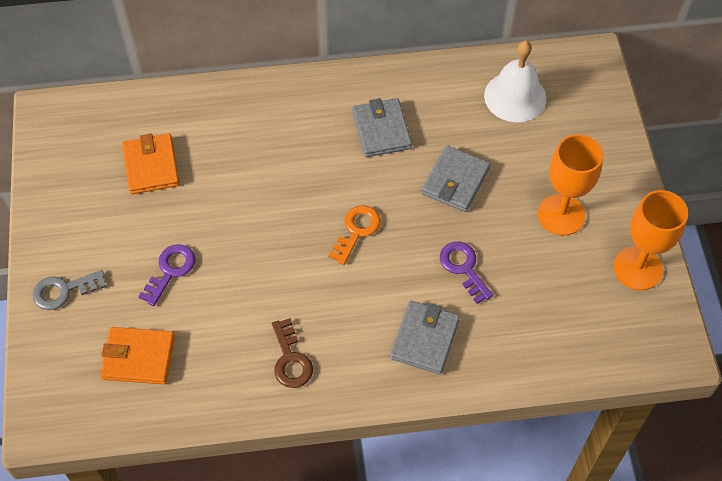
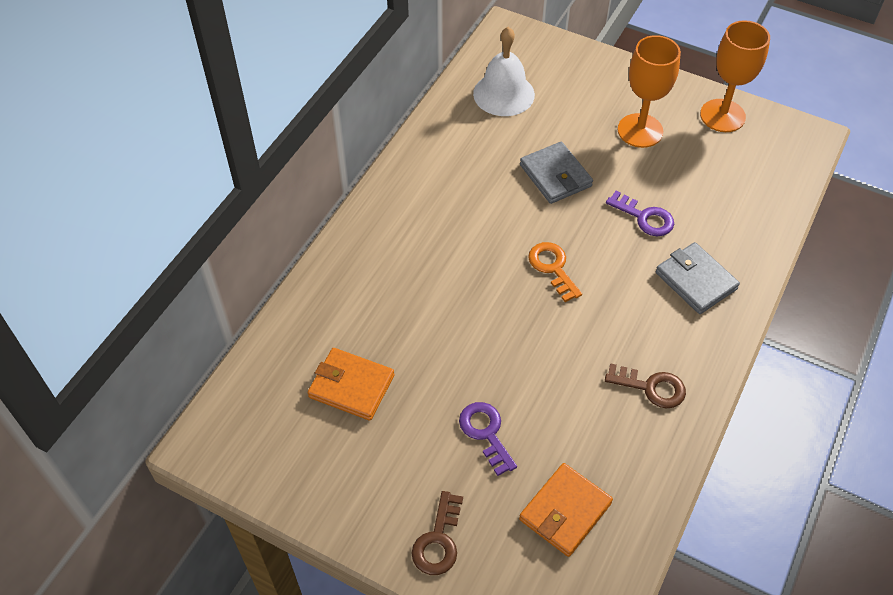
camera: 55 degrees left, 5 degrees down
grey key [32,270,107,310] -> brown key [412,491,463,575]
grey wallet [352,98,412,157] -> none
purple key [440,242,493,304] -> purple key turned 150 degrees counterclockwise [606,191,674,236]

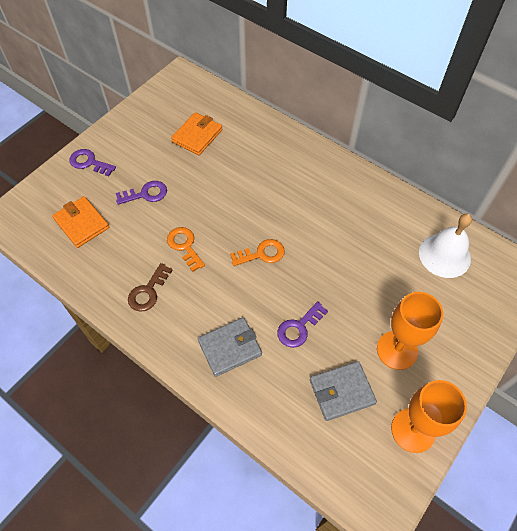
camera: 100 degrees right, 5 degrees up
brown key [412,491,463,575] -> purple key [70,149,116,176]
grey wallet [520,142,593,204] -> grey wallet moved to [310,361,377,421]
none -> orange key [167,227,205,272]

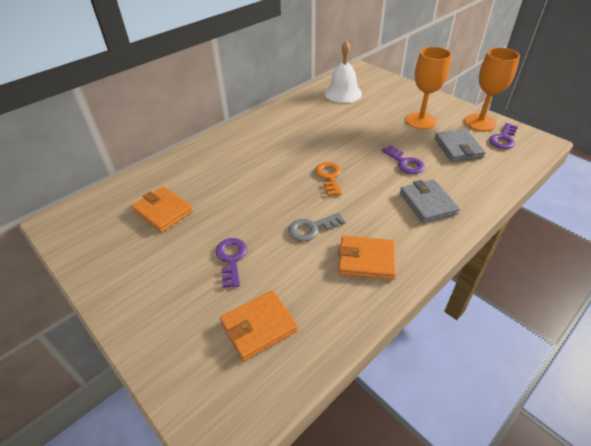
camera: 80 degrees left, 15 degrees down
purple key [70,149,116,176] -> purple key moved to [489,123,518,149]
brown key [128,263,172,312] -> orange wallet [338,236,396,280]
orange key [167,227,205,272] -> grey key [288,212,345,241]

